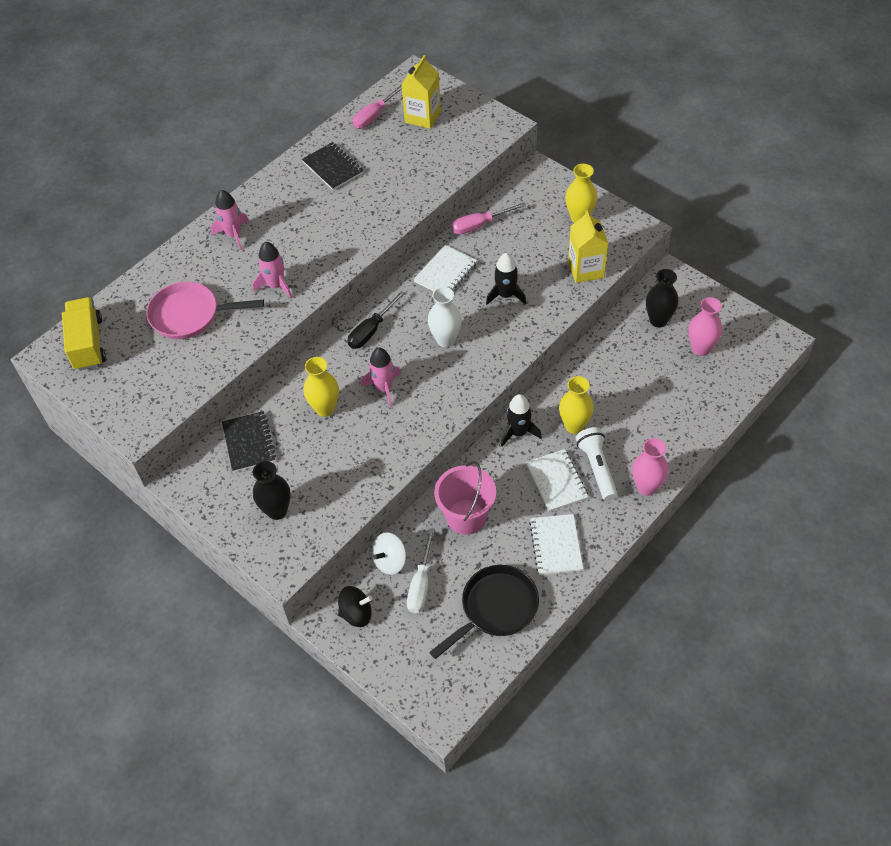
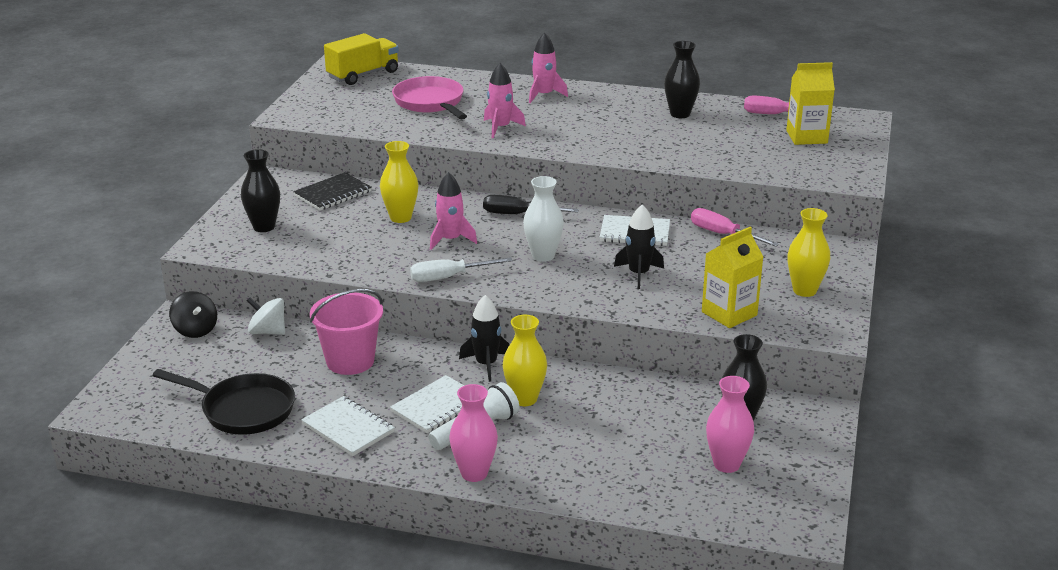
camera: 60 degrees right, 25 degrees down
black notebook [302,142,364,190] -> black vase [664,41,700,118]
white screwdriver [407,528,435,613] -> white screwdriver moved to [410,257,513,282]
white notebook [529,514,583,575] -> white notebook turned 75 degrees clockwise [301,396,395,456]

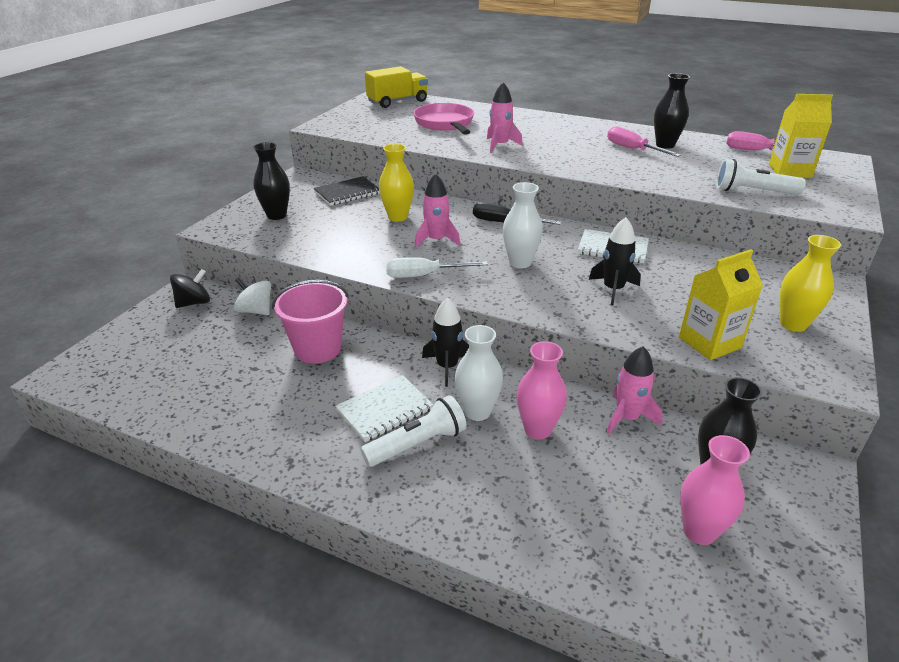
camera: 10 degrees right, 5 degrees up
black pan [153,369,295,435] -> none
black spinning top [169,291,217,338] -> black spinning top turned 105 degrees counterclockwise [170,269,210,308]
white notebook [301,396,395,456] -> none
pink vase [449,384,498,482] -> pink vase moved to [517,341,567,440]
yellow vase [503,315,547,406] -> white vase [455,325,503,421]
pink rocket [529,33,568,103] -> pink rocket moved to [607,346,662,435]
pink screwdriver [691,208,779,247] -> pink screwdriver moved to [607,127,681,157]
none -> white flashlight [716,159,806,195]

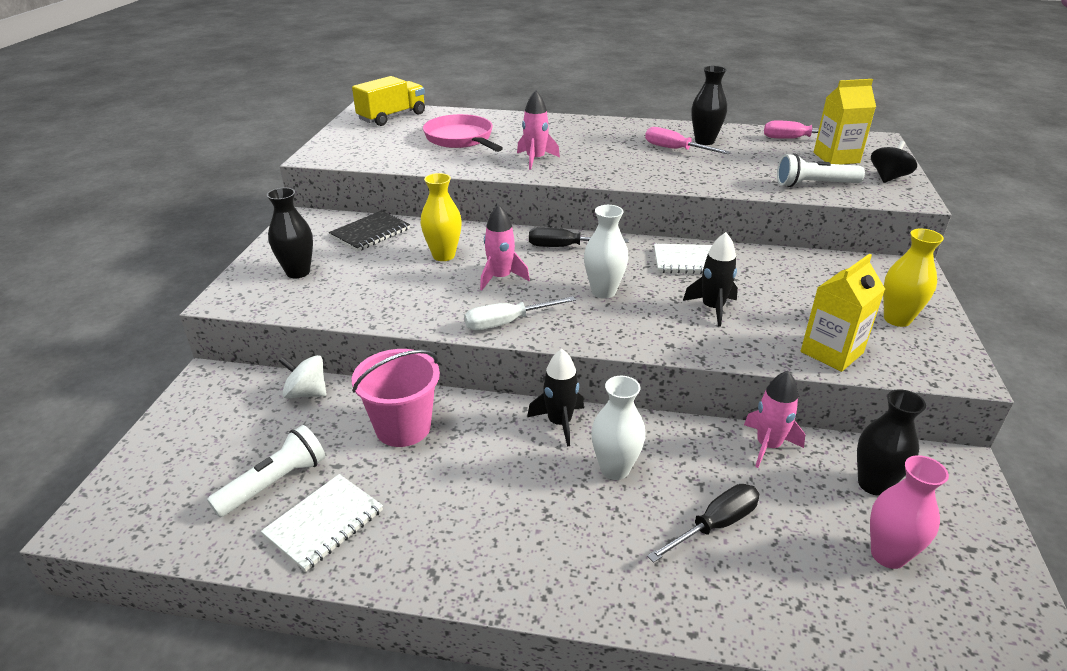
camera: 15 degrees left, 0 degrees up
black spinning top [170,269,210,308] -> black spinning top moved to [871,141,917,183]
white notebook [335,375,434,442] -> white notebook moved to [261,474,383,572]
white flashlight [360,395,466,467] -> white flashlight moved to [207,425,325,517]
pink vase [517,341,567,440] -> none
none -> black screwdriver [647,484,759,563]

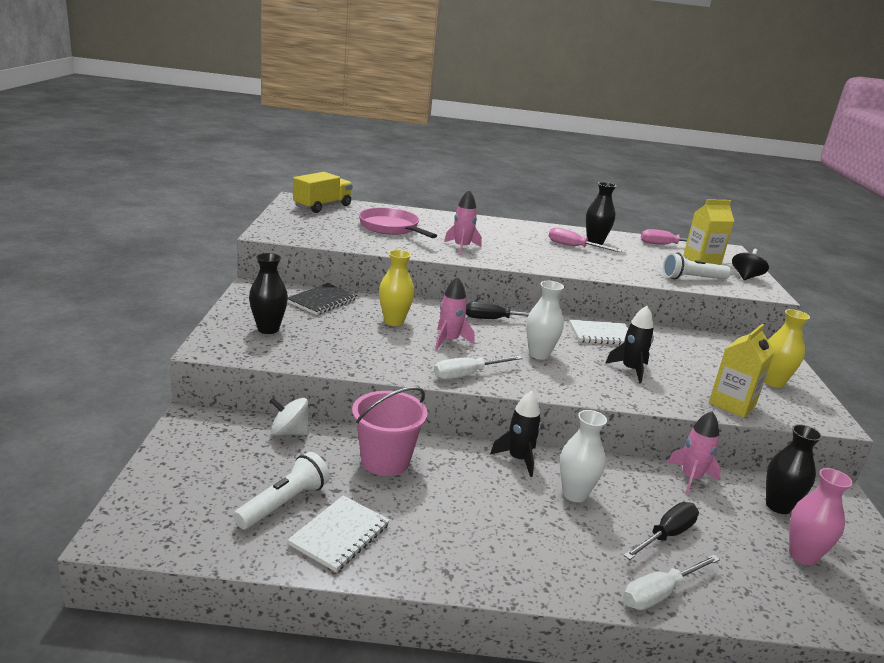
camera: 10 degrees left, 10 degrees down
none -> white screwdriver [623,555,720,610]

